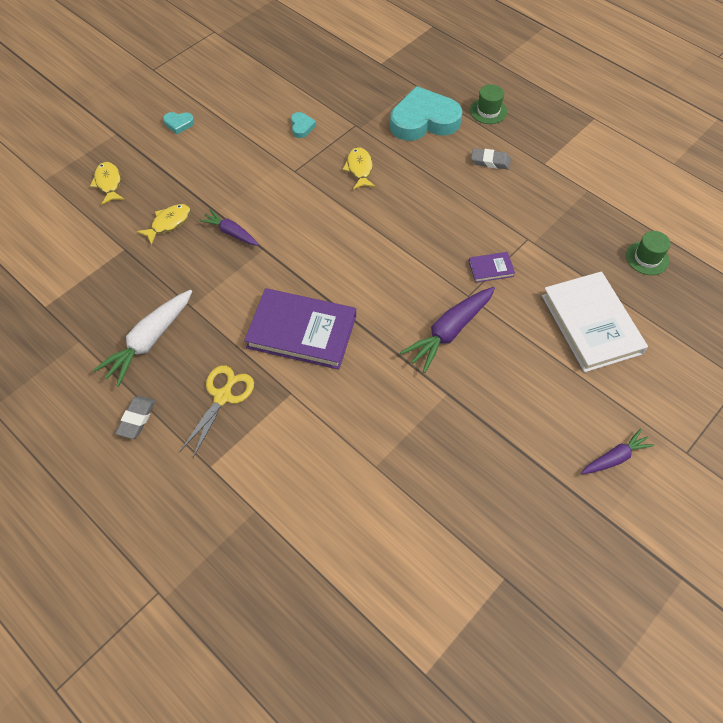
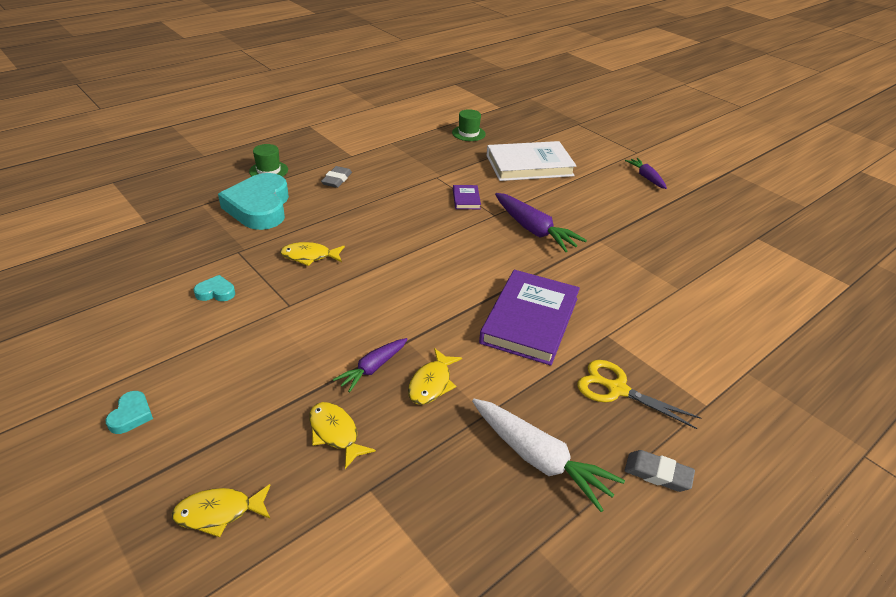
camera: 85 degrees left, 20 degrees down
none -> yellow fish [408,348,462,405]

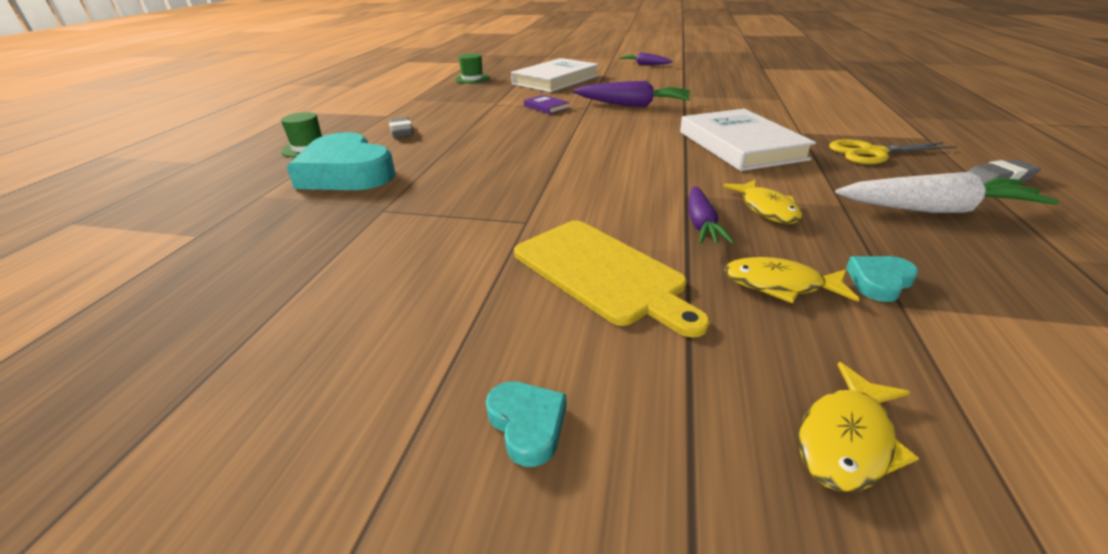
camera: 35 degrees left, 5 degrees down
turquoise heart [194,275,235,301] -> turquoise heart moved to [846,256,918,302]
yellow fish [280,242,345,266] -> none
purple book [479,270,580,366] -> white book [680,109,816,171]
none -> yellow cutting board [514,221,710,338]

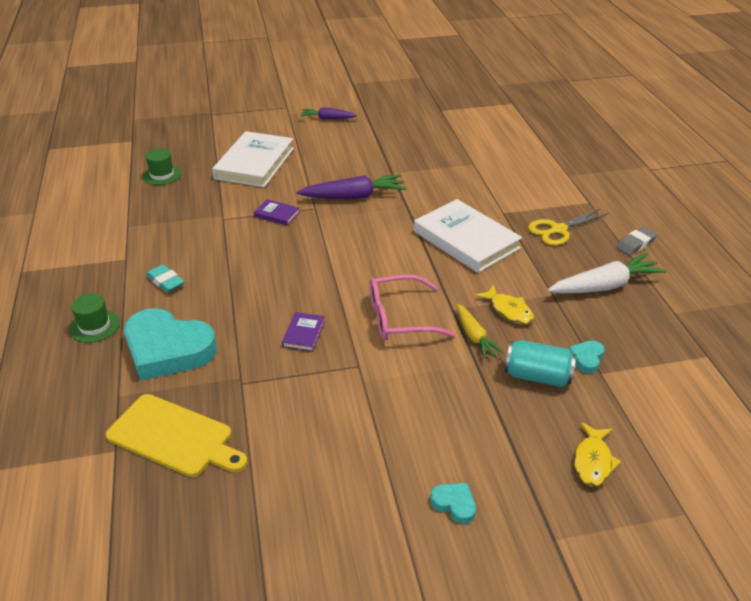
camera: 25 degrees left, 5 degrees up
grey eraser [389,117,413,138] -> turquoise eraser [146,264,185,293]
yellow cutting board [514,221,710,338] -> yellow cutting board moved to [106,394,247,477]
purple carrot [689,186,734,244] -> yellow carrot [457,304,504,359]
yellow fish [724,257,859,304] -> turquoise can [505,340,576,387]
none -> purple book [282,312,325,352]
none -> pink glasses [369,275,456,340]

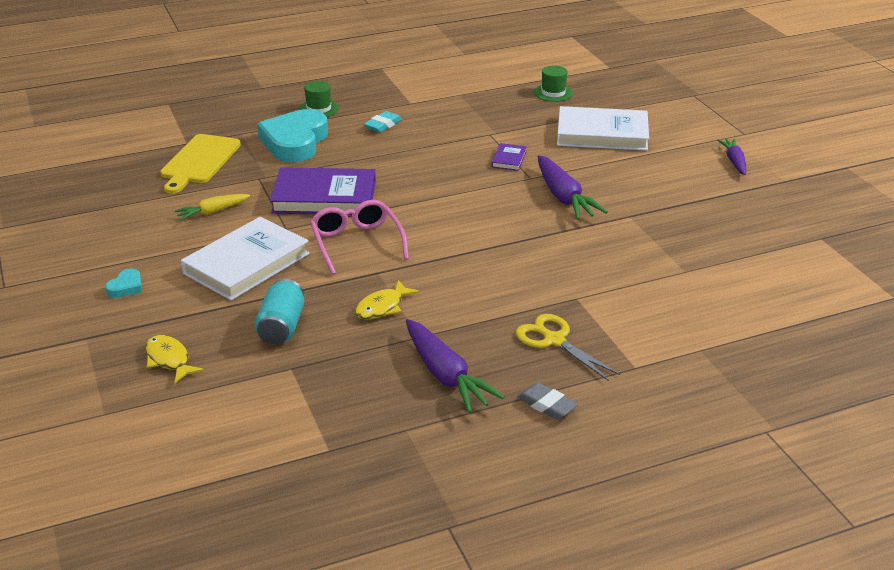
camera: 80 degrees right, 5 degrees down
purple book [282,312,325,352] -> purple book [270,167,376,215], size x2.27
white book [414,199,522,273] -> white book moved to [181,217,310,300]
yellow carrot [457,304,504,359] -> yellow carrot moved to [174,194,250,221]
white carrot [548,253,667,293] -> purple carrot [406,319,504,413]
turquoise heart [569,341,605,373] -> none
yellow fish [574,422,621,487] -> yellow fish turned 45 degrees clockwise [145,335,204,383]

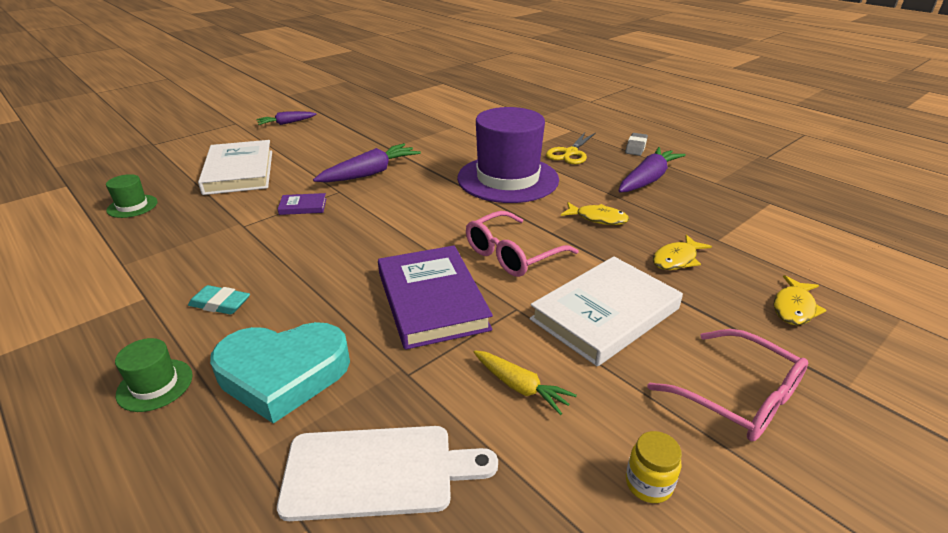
camera: 110 degrees left, 0 degrees up
turquoise heart [105,269,142,298] -> pink glasses [648,329,808,441]
yellow cutting board [160,134,241,194] -> white cutting board [277,426,498,521]
white book [181,217,310,300] -> white book turned 60 degrees counterclockwise [530,256,683,366]
turquoise can [254,279,304,344] -> yellow fish [653,235,712,270]
none -> purple hat [457,107,559,203]
none -> yellow jar [626,431,682,503]

